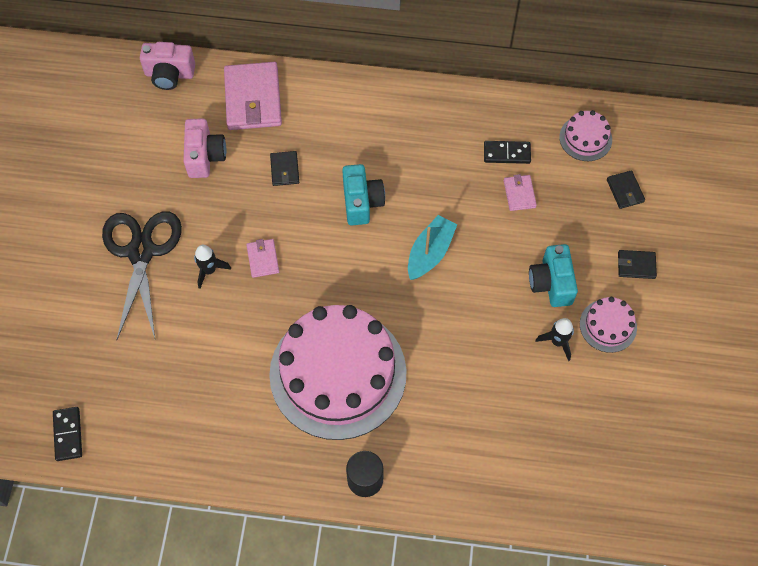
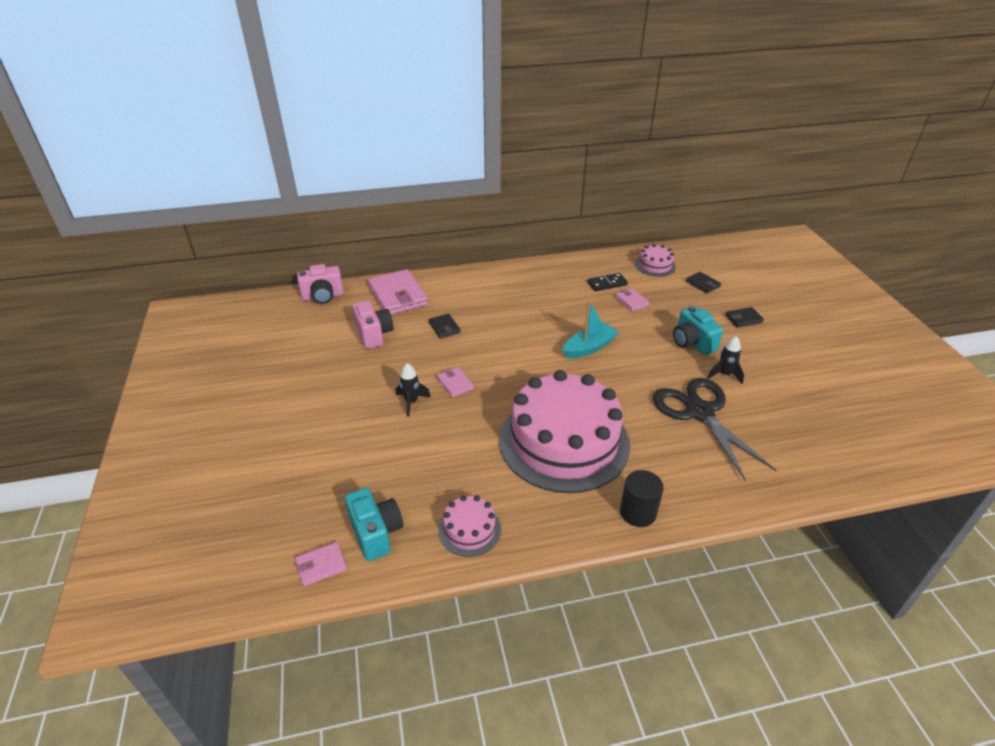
camera: 20 degrees left, 25 degrees down
black domino [53,407,82,461] -> pink wallet [295,542,347,586]
black scissors [102,211,182,341] -> black scissors moved to [653,378,777,481]
turquoise camera [342,164,385,225] -> turquoise camera moved to [345,488,403,561]
turquoise boat [408,215,457,280] -> turquoise boat turned 45 degrees clockwise [563,301,619,359]
pink cake [580,297,637,353] -> pink cake moved to [438,495,501,557]

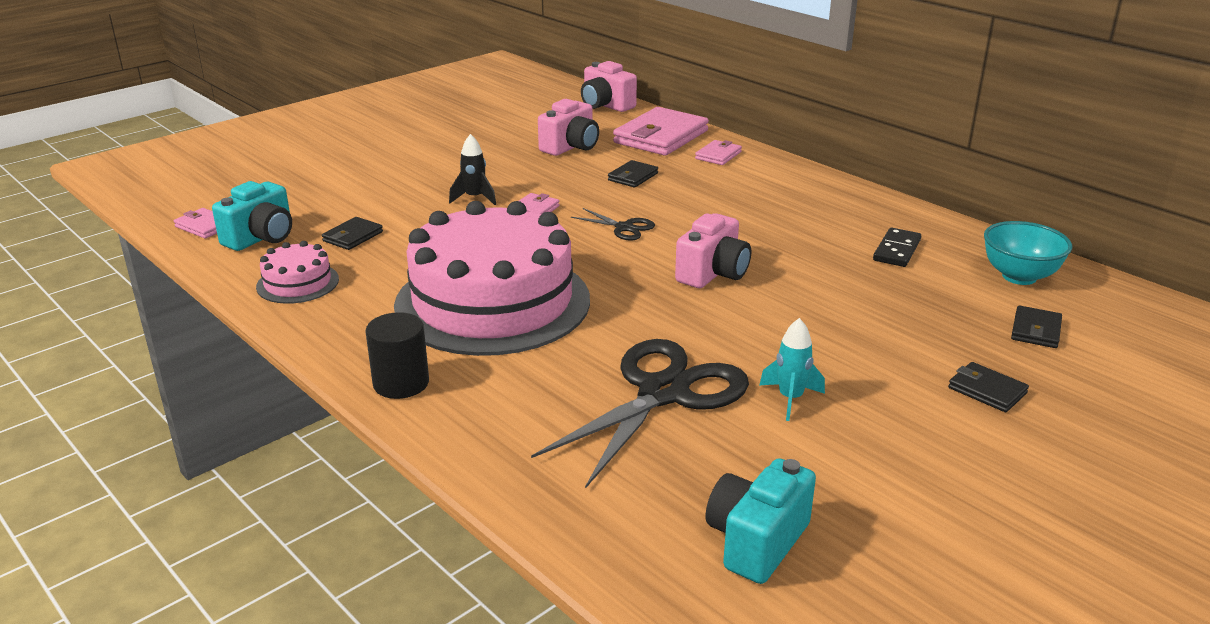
camera: 60 degrees right, 10 degrees down
turquoise boat [563,301,619,359] -> pink camera [675,213,751,288]
black domino [587,273,628,291] -> black domino turned 75 degrees clockwise [873,228,921,267]
pink wallet [615,289,650,311] -> pink wallet moved to [695,140,742,165]
pink cake [635,244,676,277] -> turquoise bowl [984,221,1072,285]
turquoise camera [673,306,723,355] -> turquoise camera moved to [706,458,816,584]
black rocket [708,336,744,384] -> turquoise rocket [760,318,825,421]
none -> black wallet [322,217,383,250]
none -> black scissors [571,208,655,241]

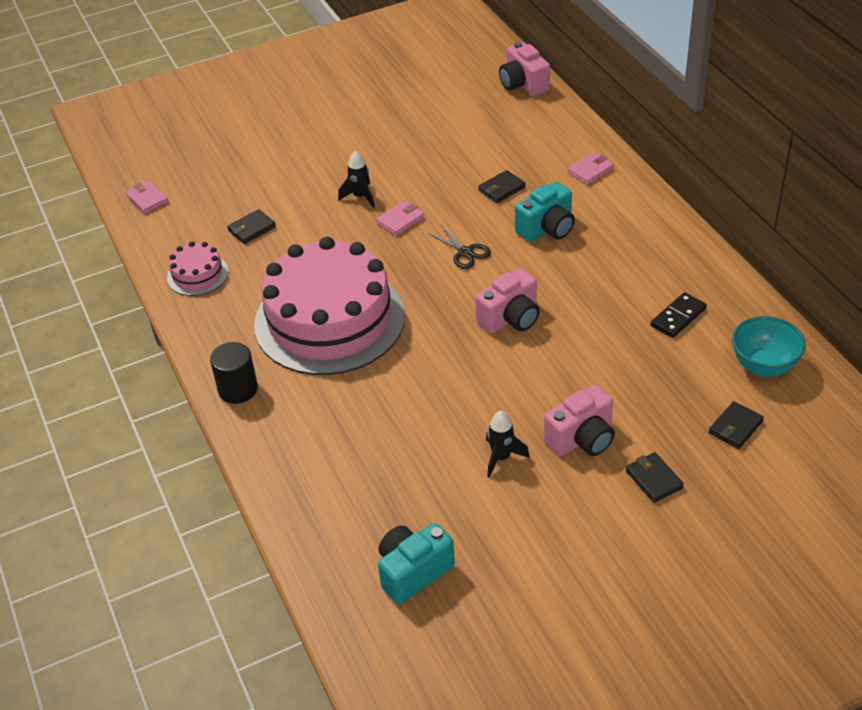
camera: 20 degrees right, 15 degrees up
turquoise camera [212,181,292,251] -> turquoise camera moved to [515,182,575,242]
black scissors [531,339,749,489] -> none
pink camera [538,99,599,156] -> pink camera moved to [544,385,615,456]
pink wallet [613,107,709,156] -> none
turquoise rocket [760,318,825,421] -> black rocket [486,411,530,478]

